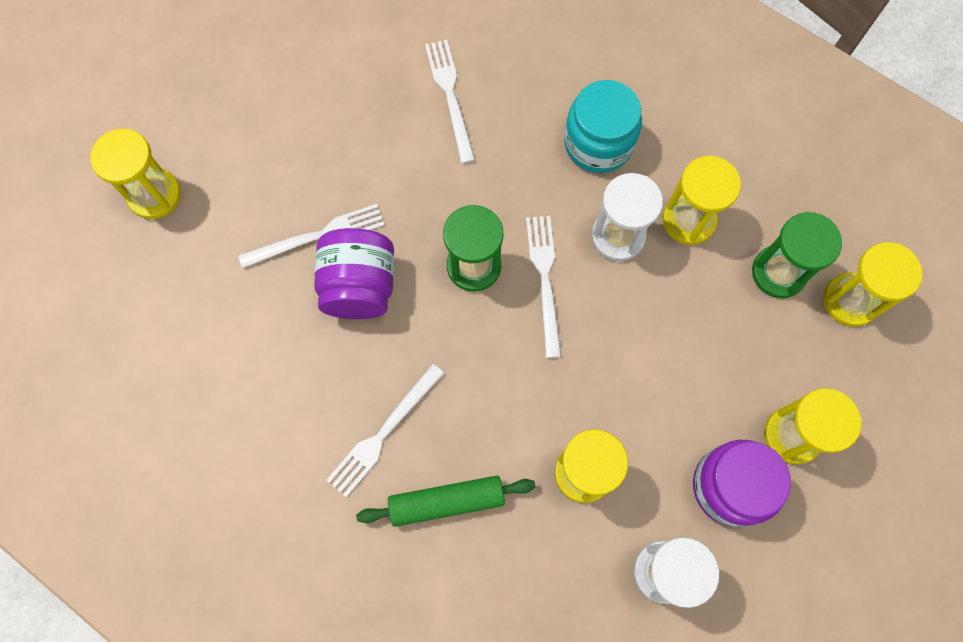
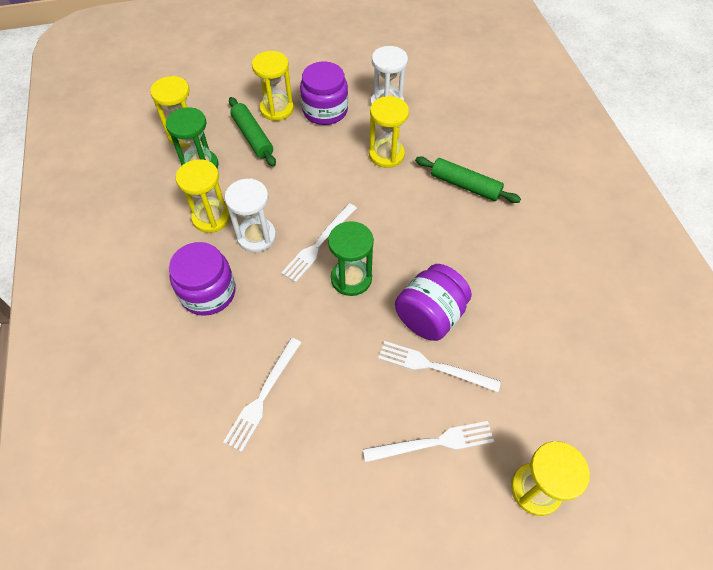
camera: 140 degrees left, 15 degrees down
white fork [326,363,444,497] -> white fork moved to [363,421,494,462]
turquoise jar [564,80,642,173] -> purple jar [169,242,236,316]
none -> green rolling pin [229,97,276,167]

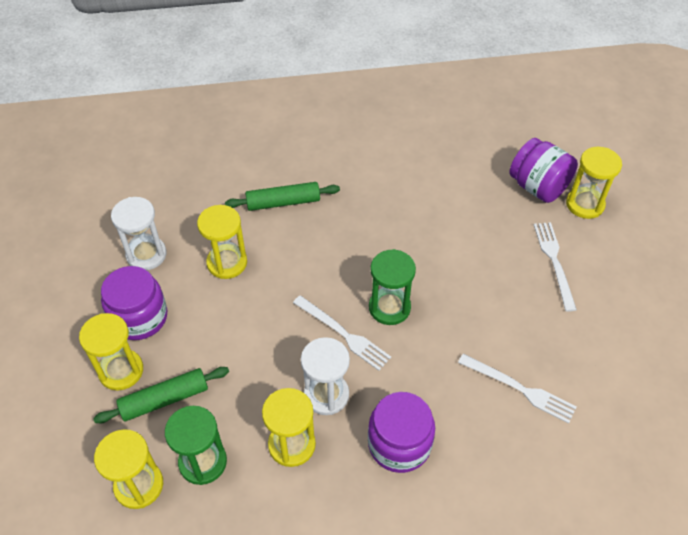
camera: 85 degrees left, 5 degrees down
white fork [378,341,501,392] -> none
purple jar [395,264,472,341] -> purple jar moved to [510,138,578,203]
green rolling pin [415,157,521,203] -> green rolling pin turned 45 degrees clockwise [225,182,340,211]

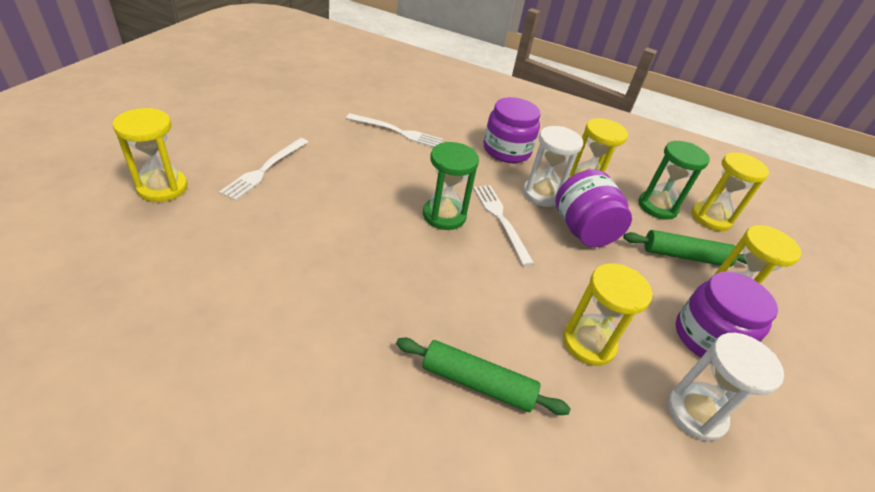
camera: 155 degrees left, 10 degrees down
white fork [458,354,577,424] -> white fork turned 135 degrees clockwise [346,113,443,147]
purple jar [510,138,578,203] -> purple jar moved to [556,169,632,247]

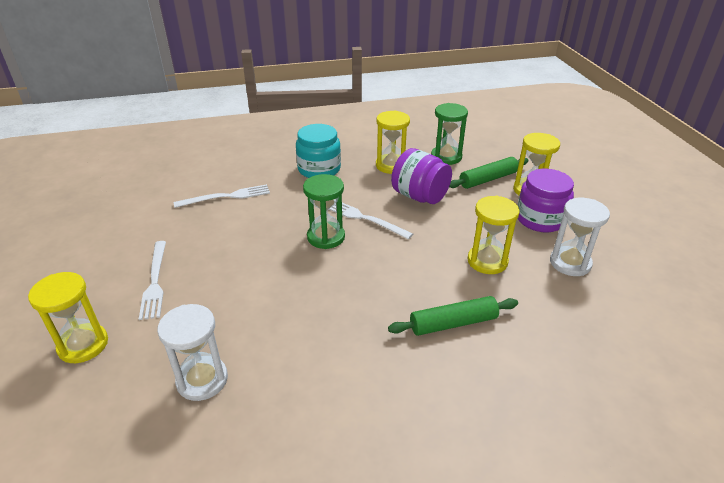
camera: 30 degrees left, 5 degrees down
purple jar [484,97,540,163] -> turquoise jar [296,124,341,178]
white hourglass [523,126,583,207] -> white hourglass moved to [157,304,228,401]
yellow hourglass [692,152,769,231] -> none

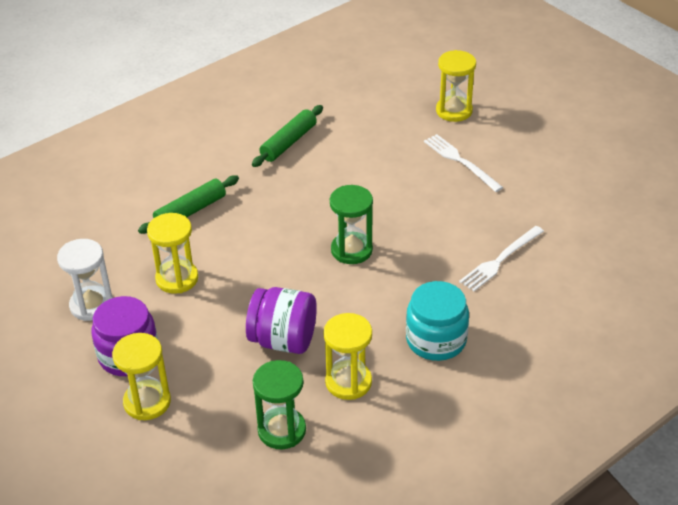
camera: 155 degrees right, 5 degrees up
white hourglass [157,304,228,401] -> none
white fork [329,202,413,239] -> none
green rolling pin [449,157,529,189] -> green rolling pin moved to [252,105,323,167]

